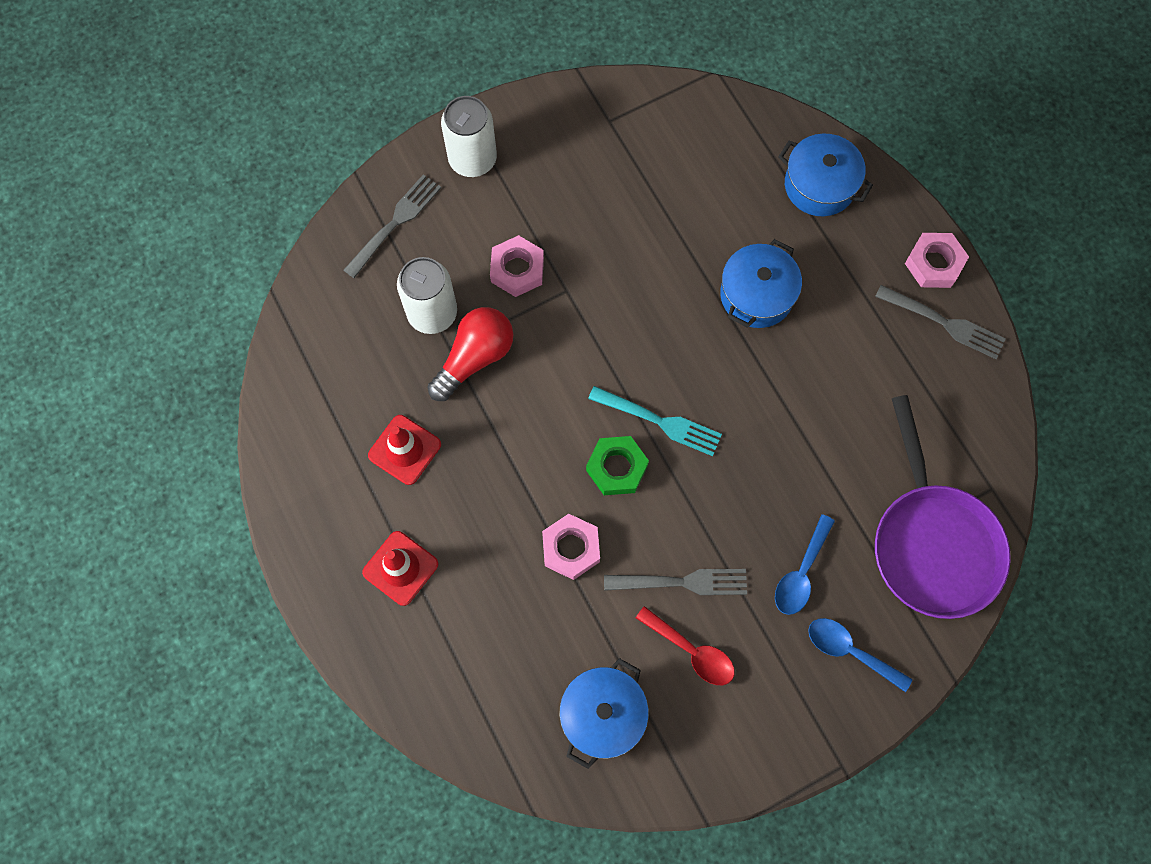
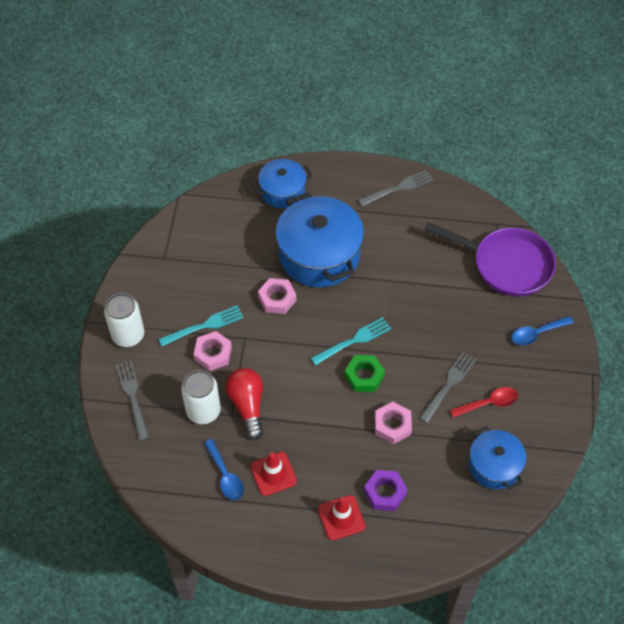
camera: 55 degrees left, 15 degrees down
blue pot [720,239,802,328] -> blue pot [275,192,364,287], size x1.75
blue spoon [775,514,835,615] -> blue spoon moved to [204,439,244,500]
pink nut [905,233,969,288] -> pink nut moved to [258,278,296,314]
none -> turquoise fork [158,305,244,346]
none -> purple nut [364,470,408,511]

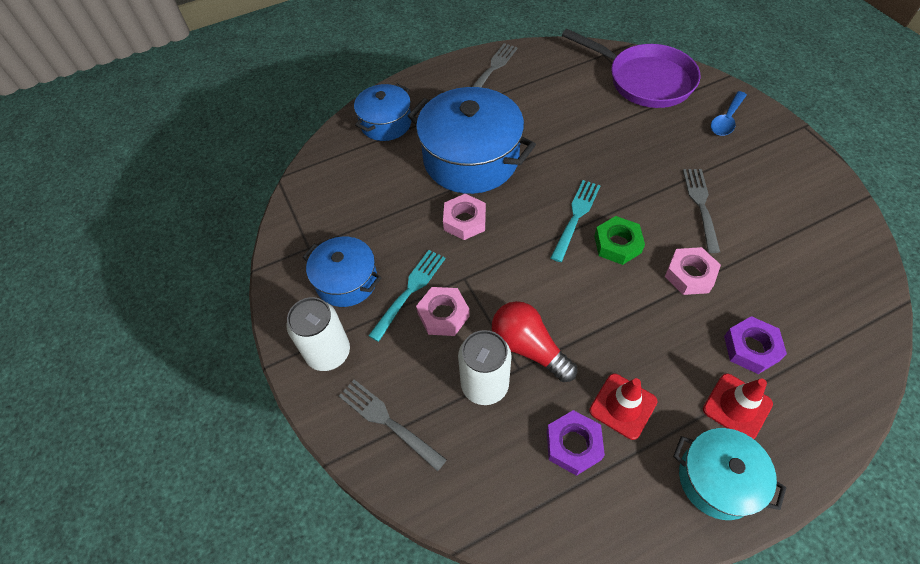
camera: 30 degrees left, 0 degrees up
blue spoon [204,439,244,500] -> purple nut [547,410,605,476]
purple pan [424,222,556,296] -> purple pan turned 45 degrees clockwise [562,29,701,108]
red spoon [450,387,518,418] -> none
blue pot [469,426,526,489] -> blue pot moved to [303,237,382,307]
none -> turquoise pot [673,428,786,520]

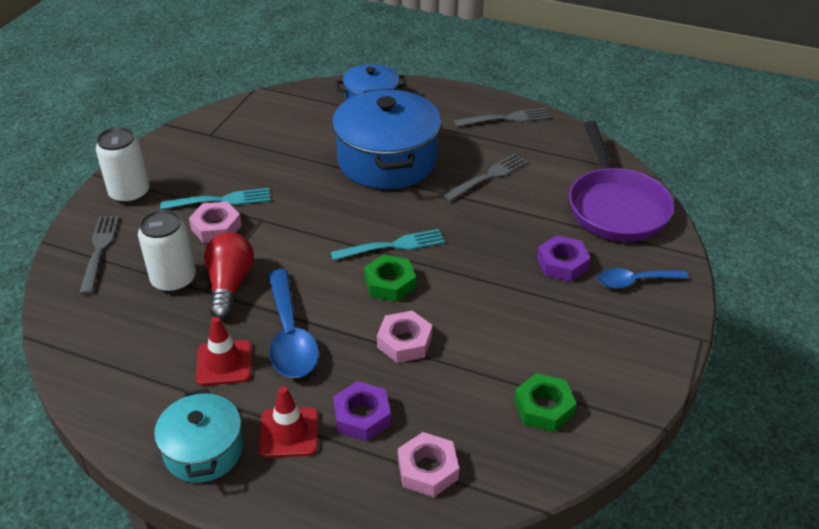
camera: 45 degrees right, 15 degrees down
blue pot [303,237,382,307] -> none
pink nut [443,194,486,240] -> pink nut moved to [398,432,459,497]
purple nut [547,410,605,476] -> purple nut moved to [537,235,590,282]
grey fork [683,169,720,253] -> grey fork moved to [442,153,528,202]
none -> blue spoon [268,269,319,378]
none -> green nut [514,373,577,432]

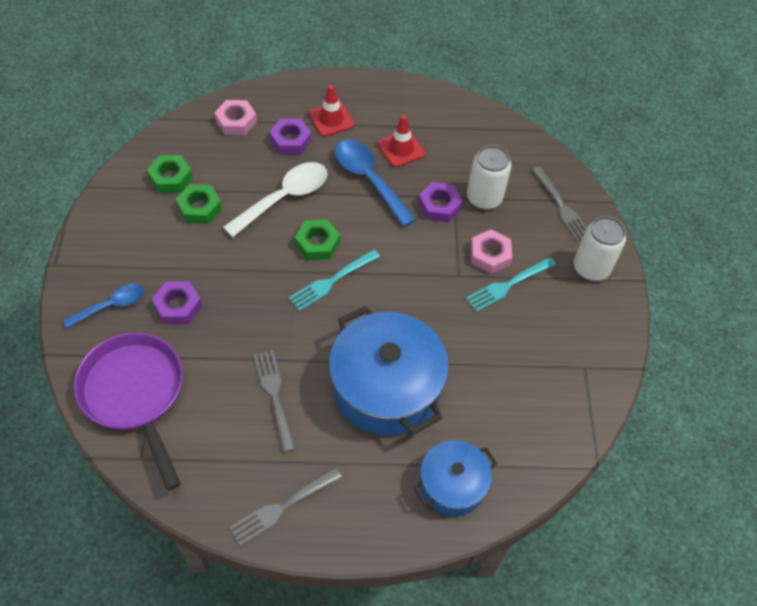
camera: 155 degrees right, 15 degrees up
turquoise pot [154,389,243,483] -> none
red light bulb [204,232,254,320] -> purple nut [418,182,463,223]
pink nut [377,311,432,363] -> white spoon [223,162,327,237]
grey fork [442,153,528,202] -> grey fork turned 135 degrees clockwise [254,350,296,452]
none -> green nut [176,184,222,224]

